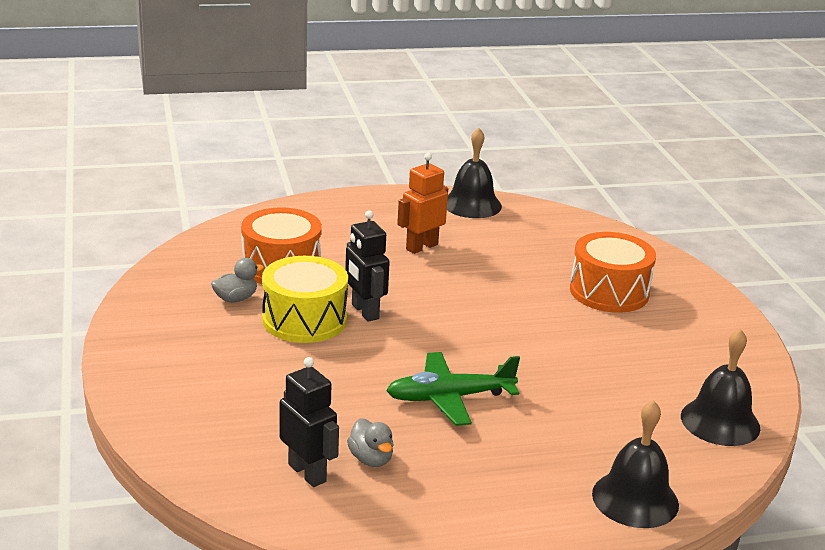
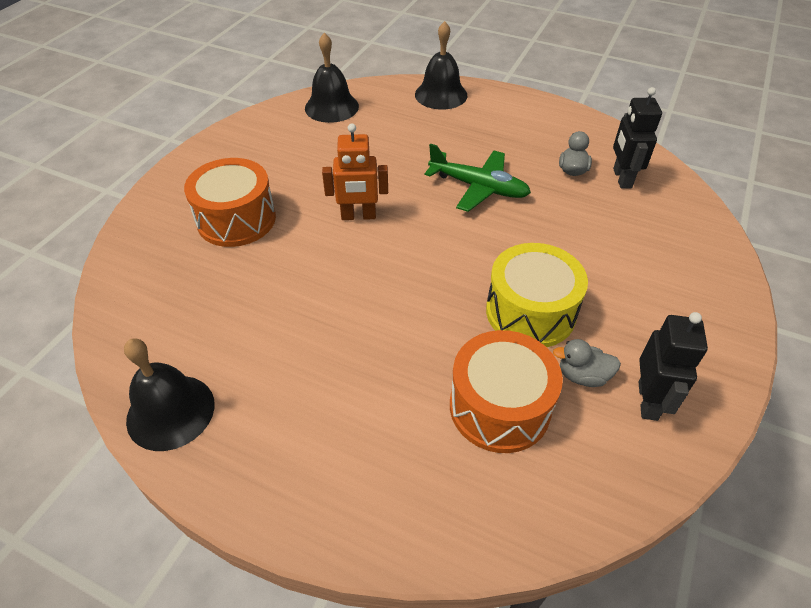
camera: 140 degrees left, 20 degrees up
black robot [345,210,390,322] -> black robot moved to [639,312,708,421]
orange robot [397,153,448,254] -> orange robot moved to [322,123,388,220]

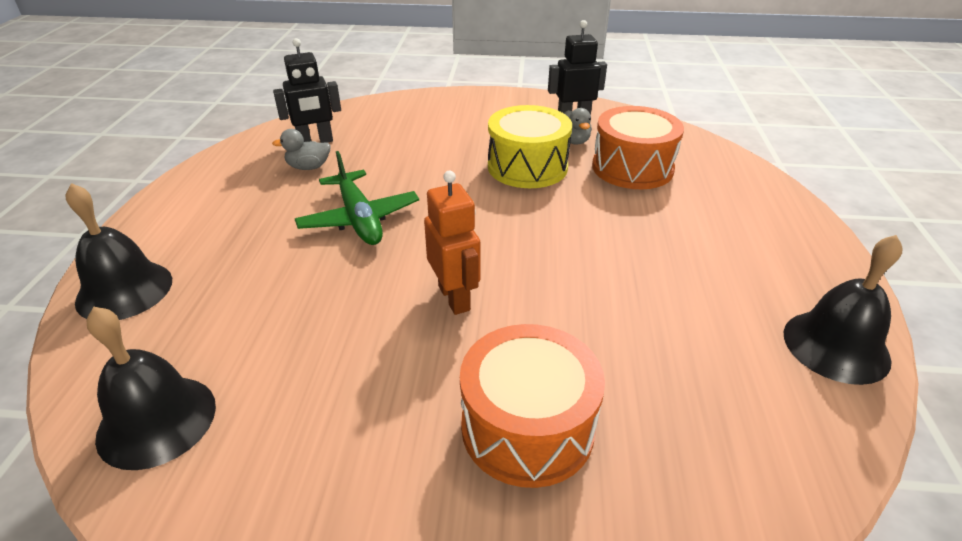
camera: 110 degrees left, 10 degrees down
green plane [425,143,531,212] -> green plane turned 150 degrees clockwise [295,151,419,245]

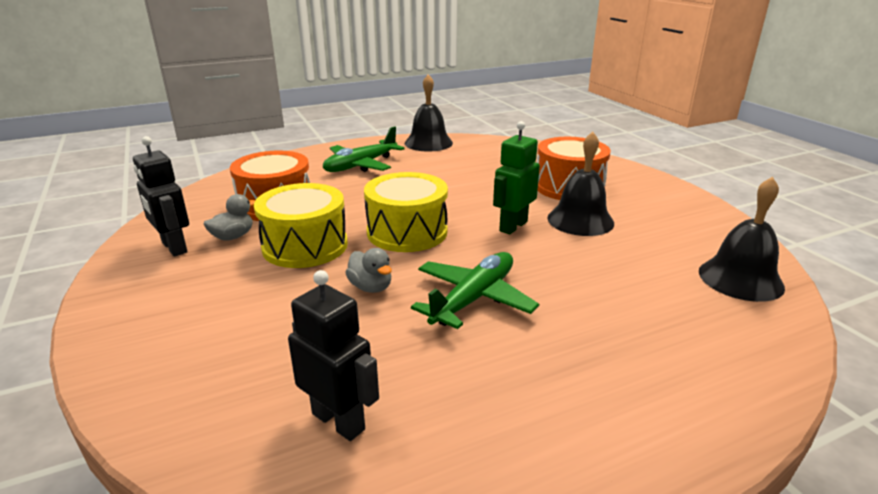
camera: 120 degrees left, 10 degrees down
black bell [65,183,172,320] -> black bell moved to [547,132,614,236]
grey duck [272,129,331,170] -> grey duck moved to [345,248,392,293]
orange robot [424,171,480,315] -> green robot [493,121,540,234]
none -> green plane [323,126,405,172]
none -> yellow drum [364,172,448,252]

